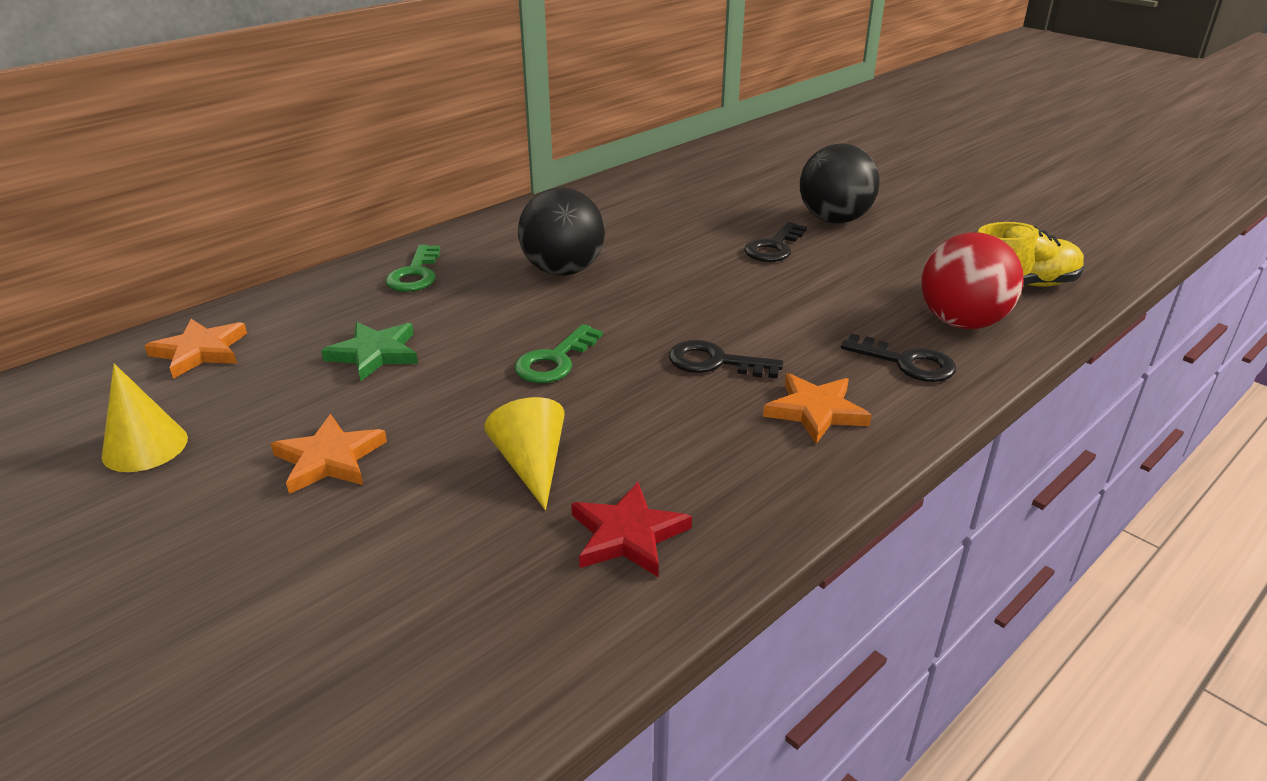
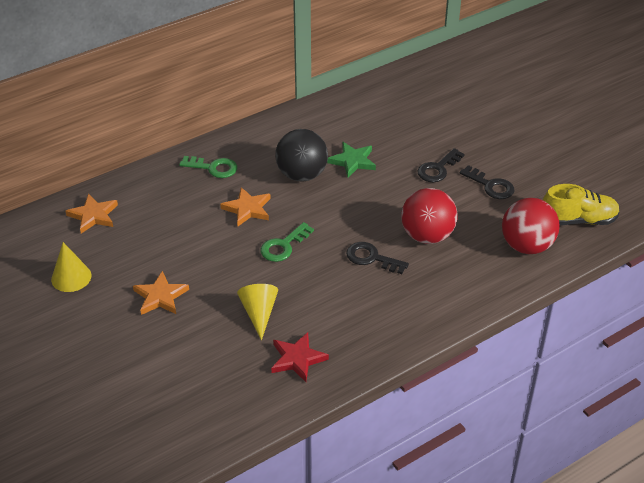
camera: 10 degrees right, 10 degrees up
green star [321,322,418,382] -> green star moved to [327,142,376,177]
green key [385,245,440,292] -> green key turned 90 degrees counterclockwise [179,156,237,178]
orange star [763,373,872,444] -> orange star moved to [220,187,271,226]
black ball [800,143,880,224] -> none
black key [841,333,956,382] -> black key moved to [460,165,514,199]
none -> red ball [401,188,457,244]

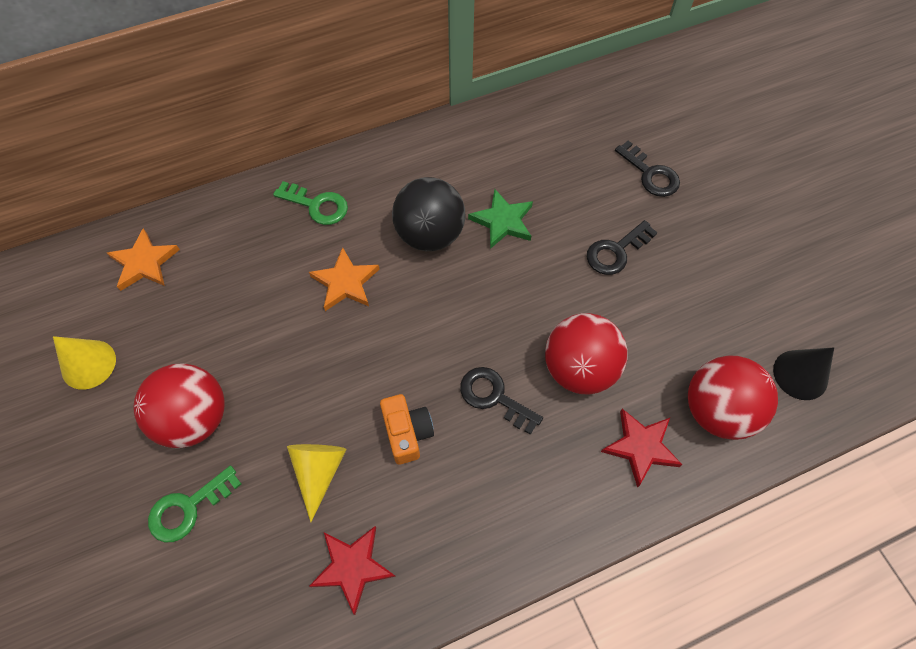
camera: 10 degrees right, 20 degrees up
orange star [133,271,189,315] -> red ball [134,363,225,448]
green key [260,222,314,262] -> green key moved to [148,466,241,543]
black key [460,165,514,199] -> black key moved to [615,141,680,197]
yellow shoe [543,184,620,225] -> black cone [773,347,834,400]
none -> orange camera [380,394,434,464]
none -> red star [601,409,682,488]

